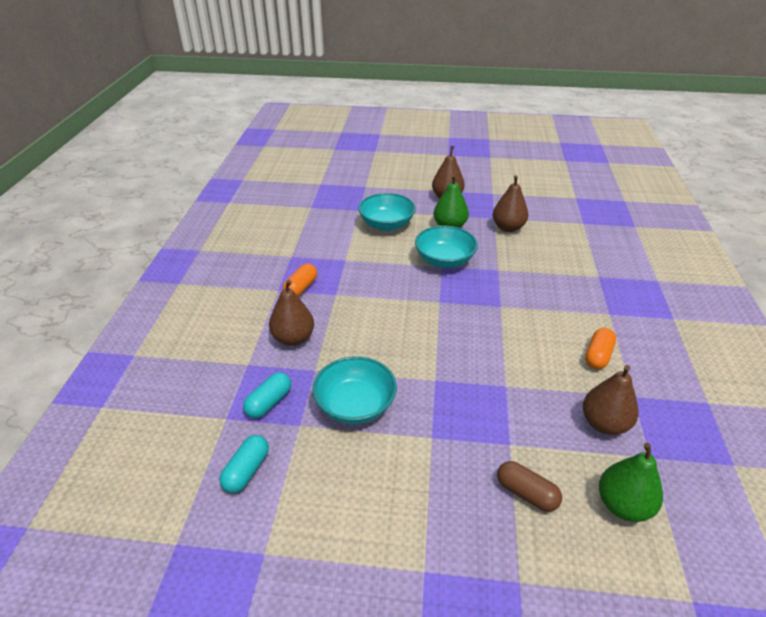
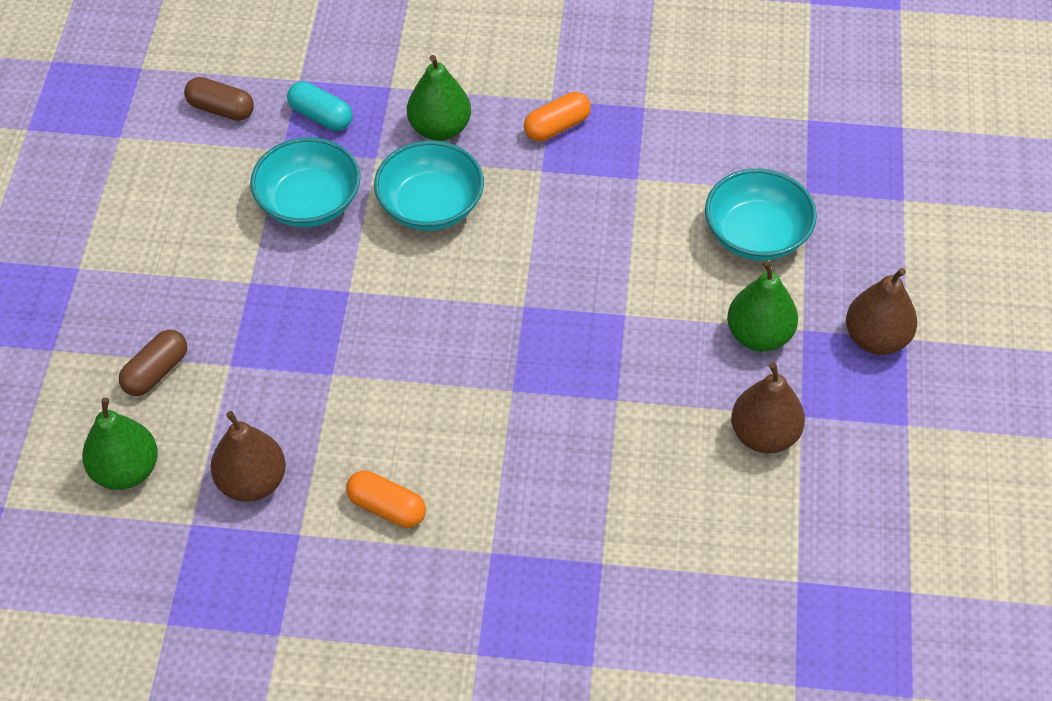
camera: 90 degrees right, 15 degrees up
turquoise capsule [219,435,269,493] -> brown capsule [184,77,254,121]
brown pear [269,280,314,346] -> green pear [407,55,471,141]
orange capsule [283,264,317,297] -> orange capsule turned 60 degrees counterclockwise [524,92,591,142]
turquoise bowl [415,226,478,268] -> turquoise bowl moved to [374,141,484,231]

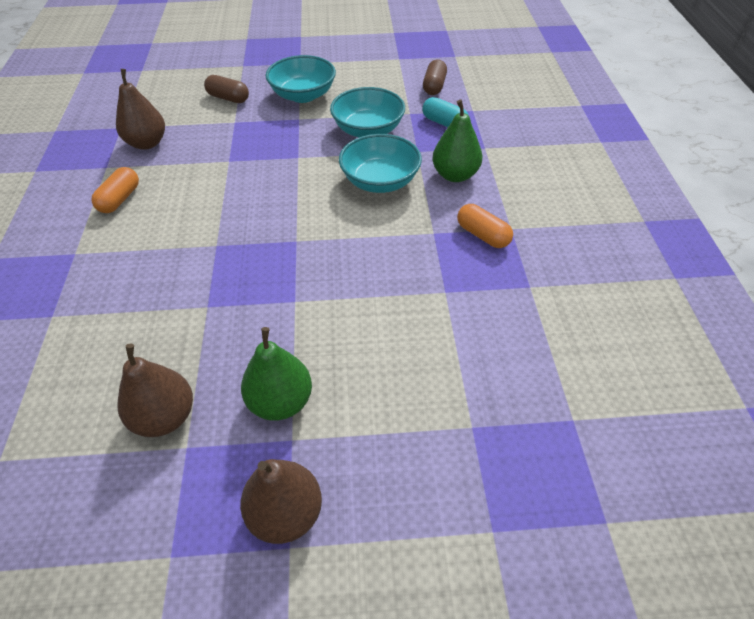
camera: 80 degrees right, 5 degrees down
green pear [82,398,158,490] -> none
turquoise capsule [287,81,353,131] -> turquoise capsule turned 75 degrees counterclockwise [422,97,469,127]
turquoise bowl [705,169,817,261] -> turquoise bowl moved to [266,55,336,103]

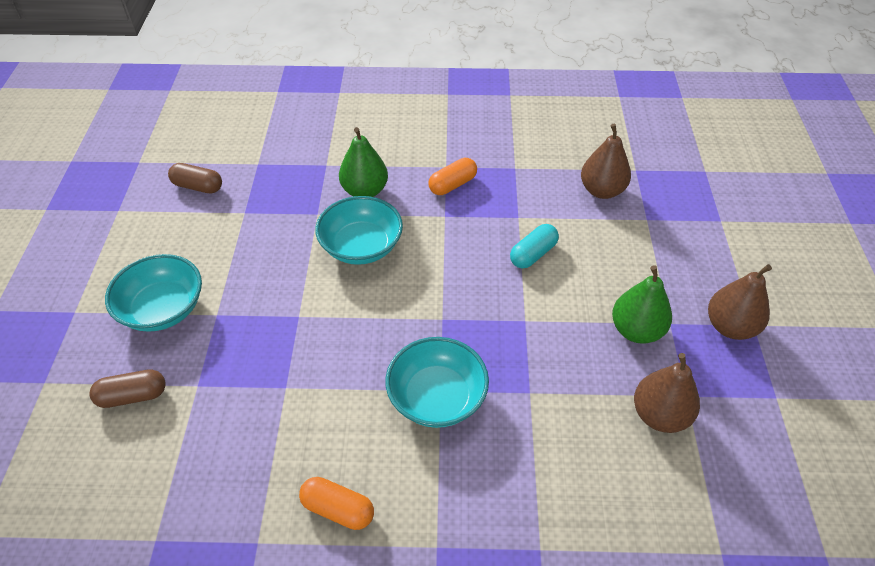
camera: 85 degrees left, 0 degrees up
brown pear [116,69,165,150] -> brown pear moved to [581,124,631,199]
brown capsule [204,75,249,103] -> brown capsule turned 45 degrees clockwise [89,369,166,408]
turquoise bowl [330,87,405,137] -> turquoise bowl moved to [385,337,489,428]
turquoise capsule [422,97,469,127] -> turquoise capsule moved to [510,224,559,269]

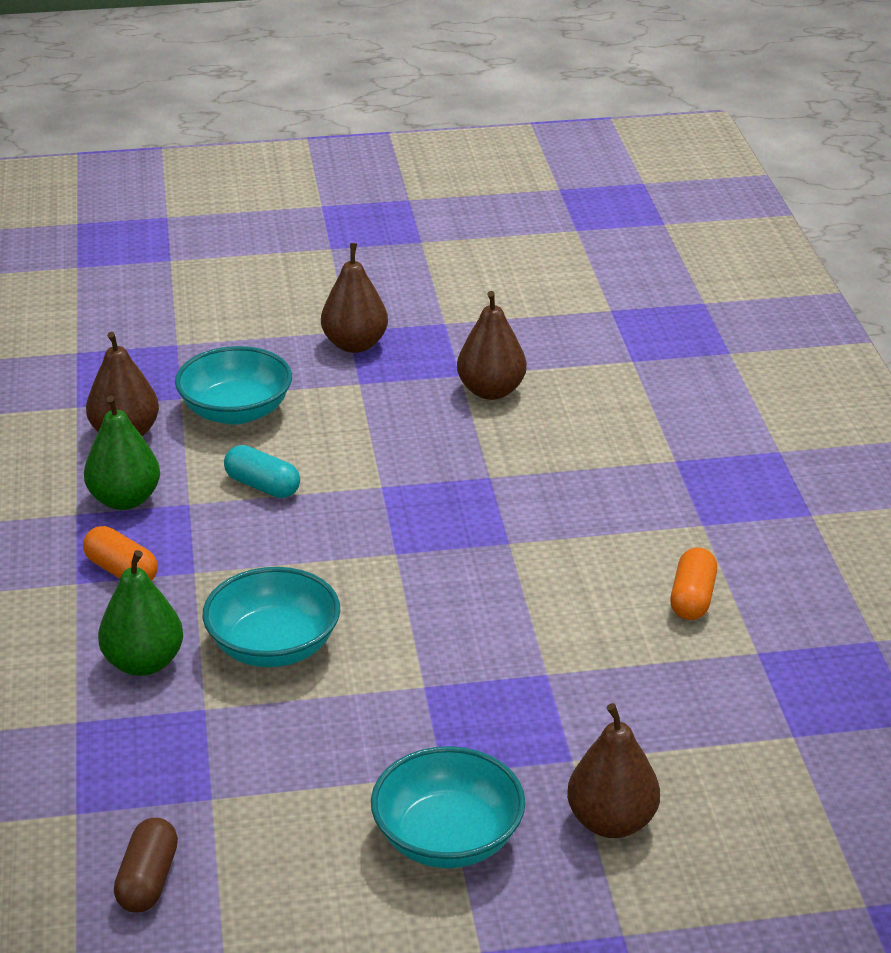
camera: 100 degrees left, 15 degrees down
brown capsule [89,369,166,408] -> brown pear [567,703,660,838]
turquoise bowl [385,337,489,428] -> turquoise bowl moved to [175,346,292,425]
green pear [612,265,672,344] -> green pear moved to [84,395,160,510]

